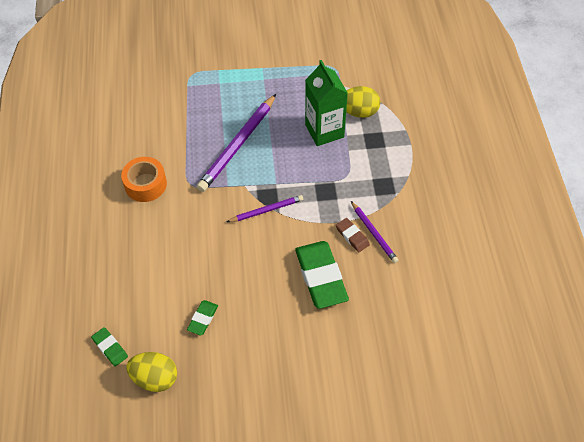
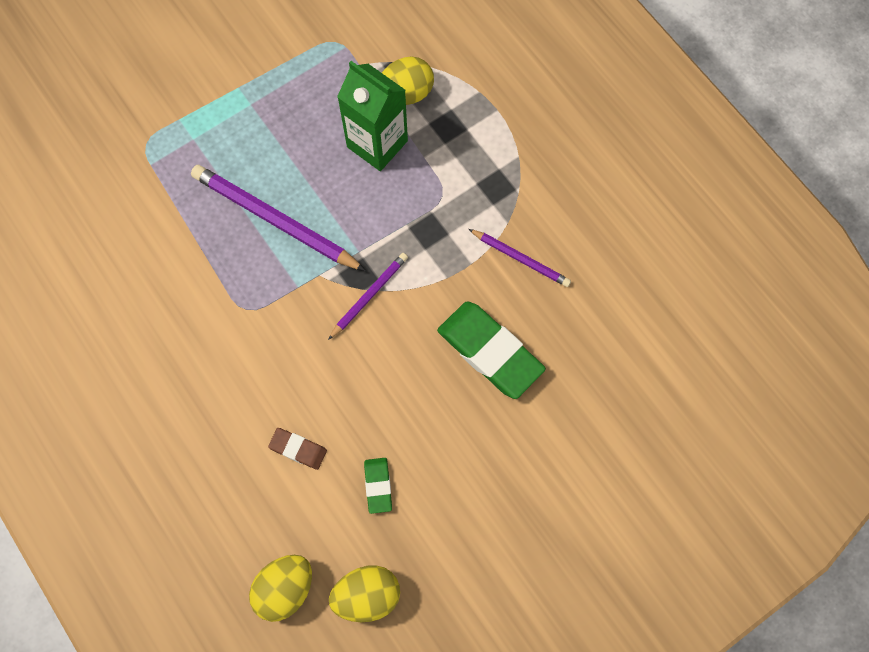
camera: 30 degrees left, 15 degrees up
green eraser [91,327,128,367] -> yellow egg [249,555,312,622]
orange tape [121,157,167,202] -> none
purple pencil [197,94,276,192] -> purple pencil turned 120 degrees clockwise [191,165,366,271]
brown eraser [336,218,370,252] -> brown eraser moved to [268,428,327,470]

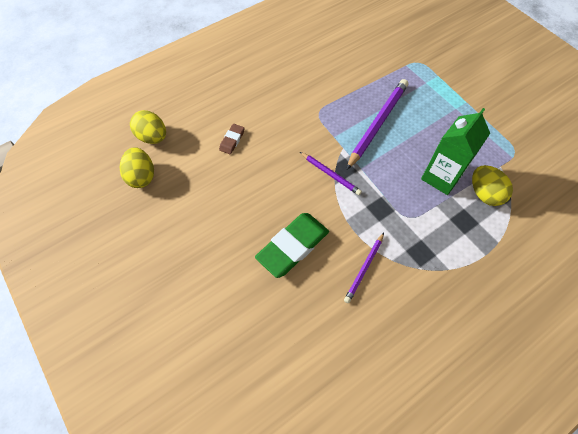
camera: 90 degrees right, 10 degrees down
green eraser [364,458,392,514] -> none

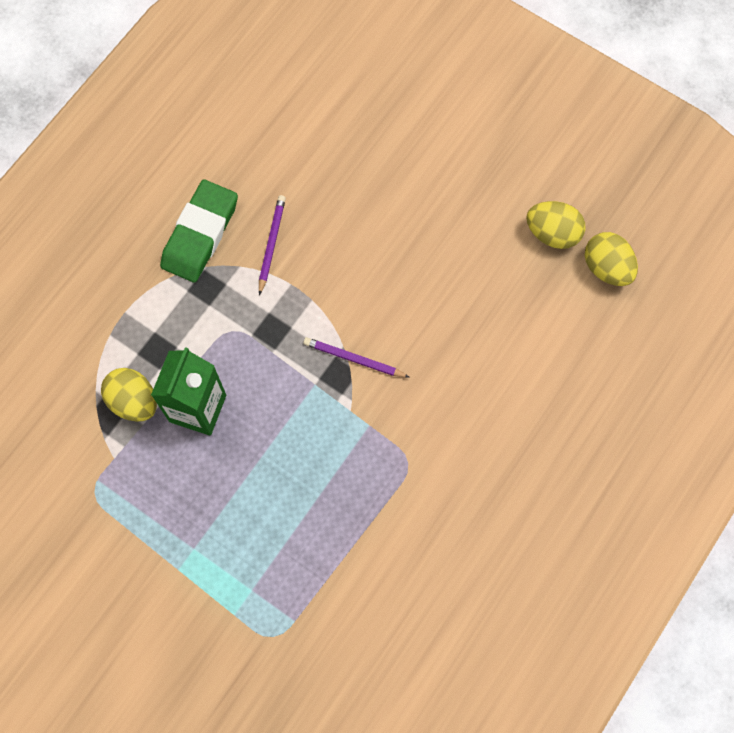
camera: 160 degrees right, 10 degrees up
yellow egg [130,110,166,144] -> yellow egg moved to [526,201,586,249]
brown eraser [219,124,245,154] -> none
green eraser [255,213,329,278] -> green eraser moved to [160,180,238,283]
purple pencil [346,79,408,170] -> none

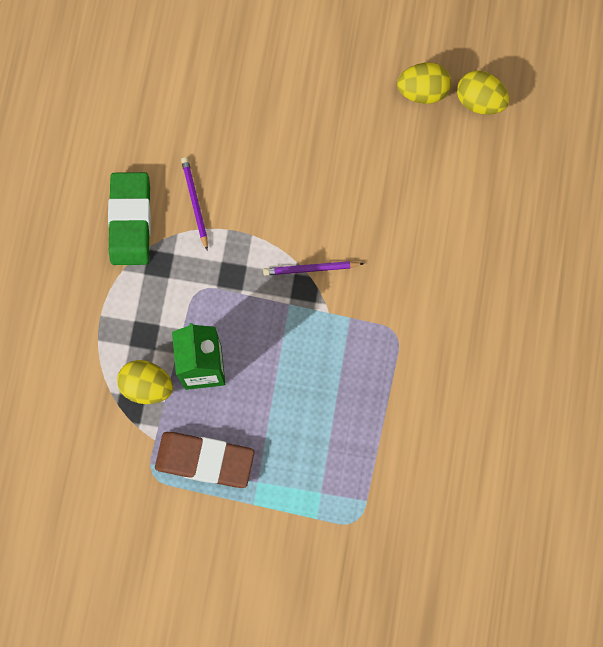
camera: 25 degrees left, 5 degrees up
none -> brown eraser [155,432,254,488]

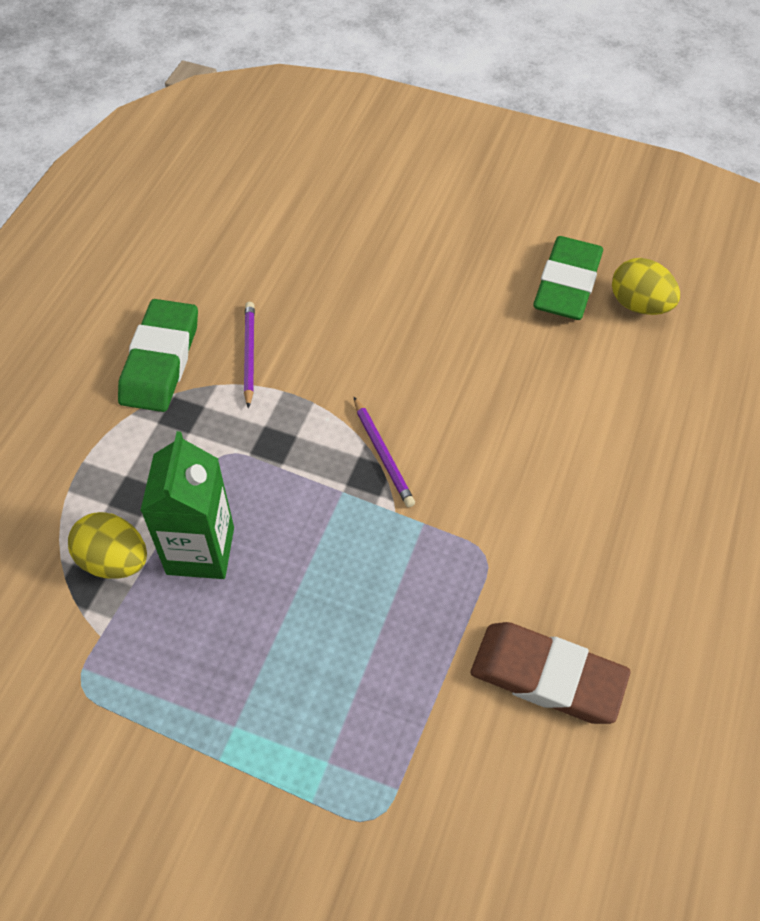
camera: 10 degrees right, 20 degrees down
brown eraser [155,432,254,488] -> brown eraser moved to [471,622,631,724]
purple pencil [263,261,364,275] -> purple pencil turned 120 degrees counterclockwise [354,397,415,507]
yellow egg [397,62,451,104] -> green eraser [533,236,603,320]

